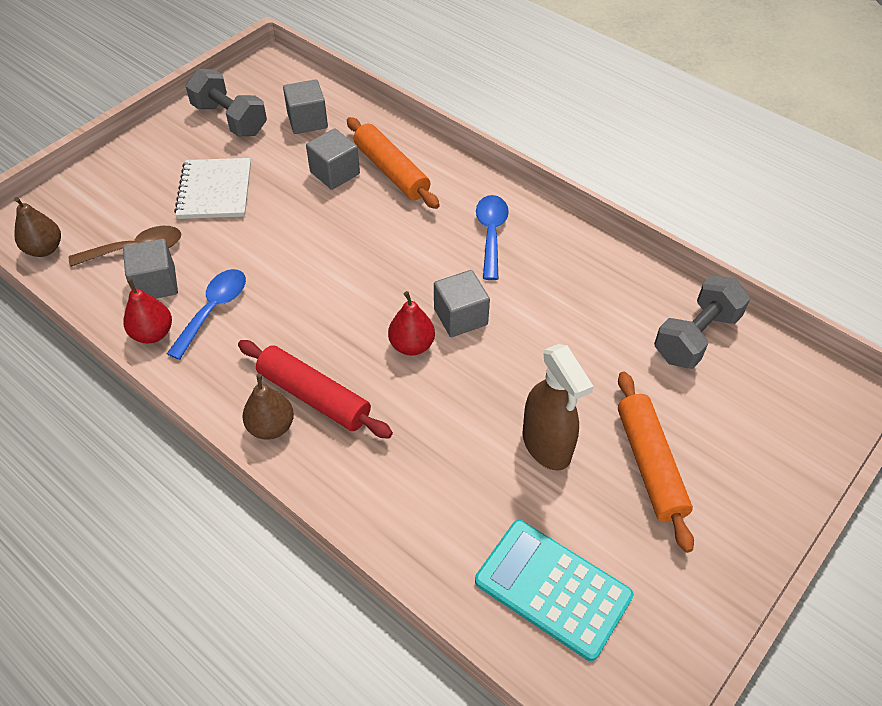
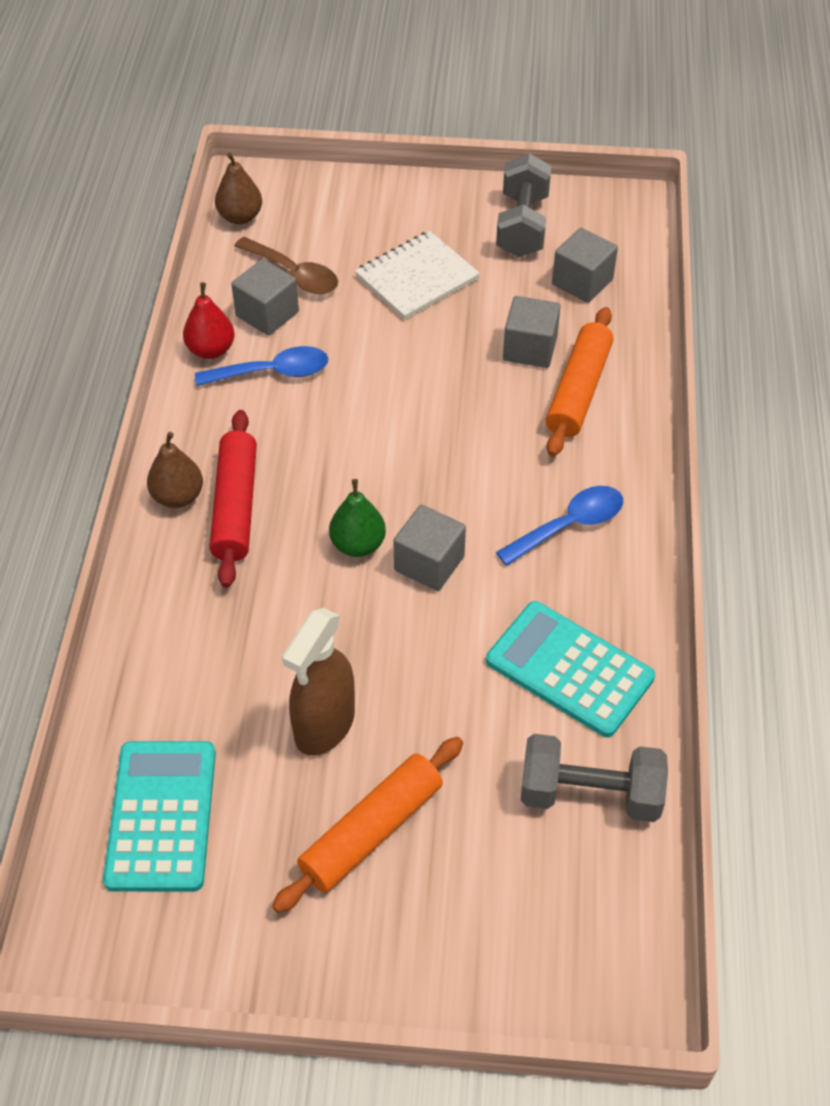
camera: 55 degrees right, 0 degrees up
red pear [388,291,435,356] -> green pear [329,479,386,557]
none -> turquoise calculator [486,601,655,738]

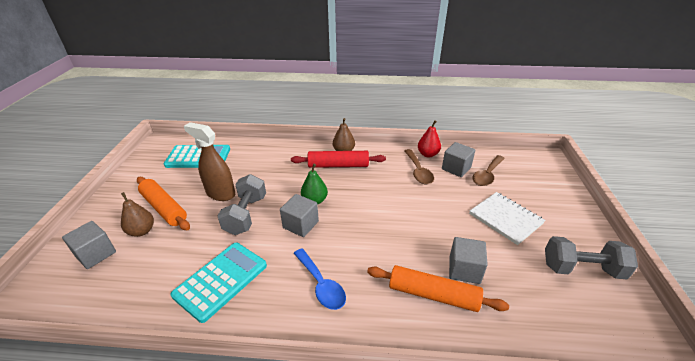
camera: 90 degrees right, 15 degrees down
blue spoon [195,346,328,386] -> brown spoon [405,149,434,184]
brown pear [215,152,262,224] -> brown pear moved to [121,192,154,237]
grey dumbbell [521,734,668,822] -> grey dumbbell moved to [218,174,266,235]
grey cube [552,228,618,303] -> grey cube moved to [62,221,116,269]

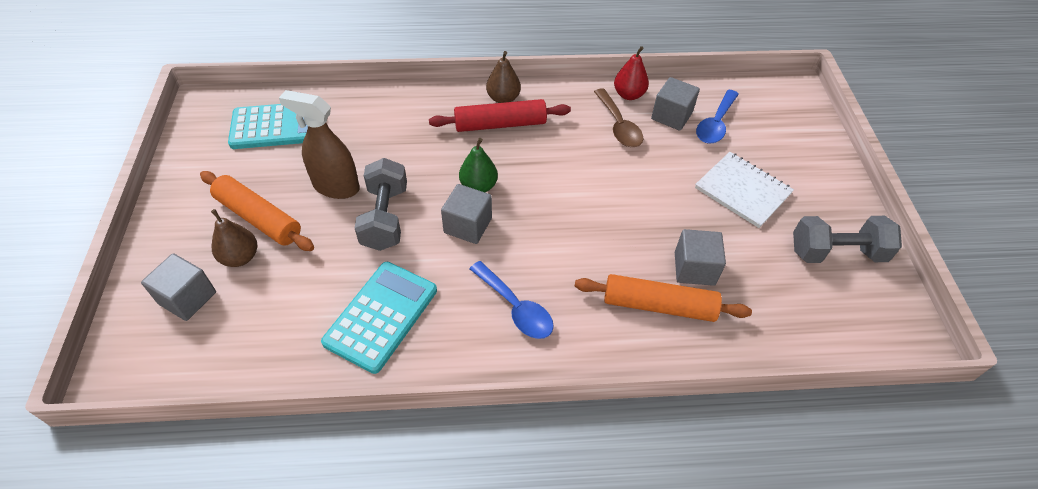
camera: 10 degrees left, 15 degrees up
brown spoon [472,155,505,186] -> blue spoon [696,90,739,144]

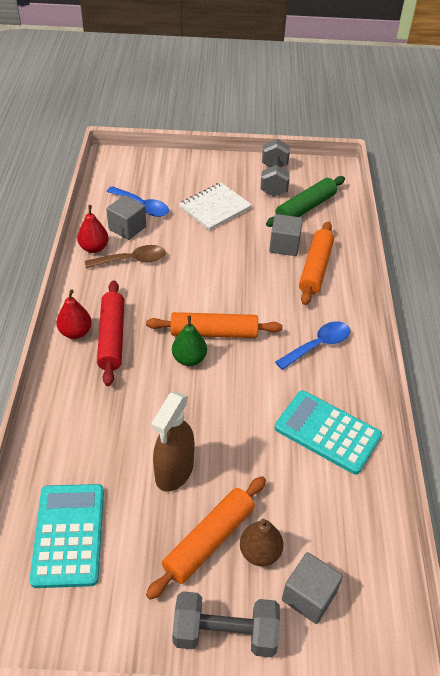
camera: 85 degrees left, 5 degrees down
grey dumbbell [355,158,407,251] -> grey dumbbell moved to [172,591,280,657]
grey cube [441,184,492,244] -> none
brown pear [486,51,521,103] -> red pear [56,289,92,339]
none -> orange rolling pin [146,312,283,338]
none -> green rolling pin [266,176,345,227]

